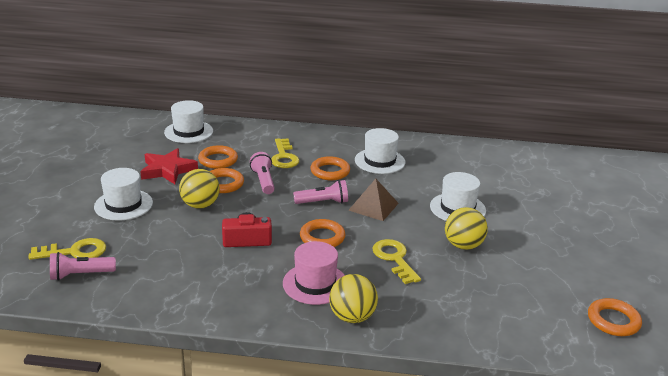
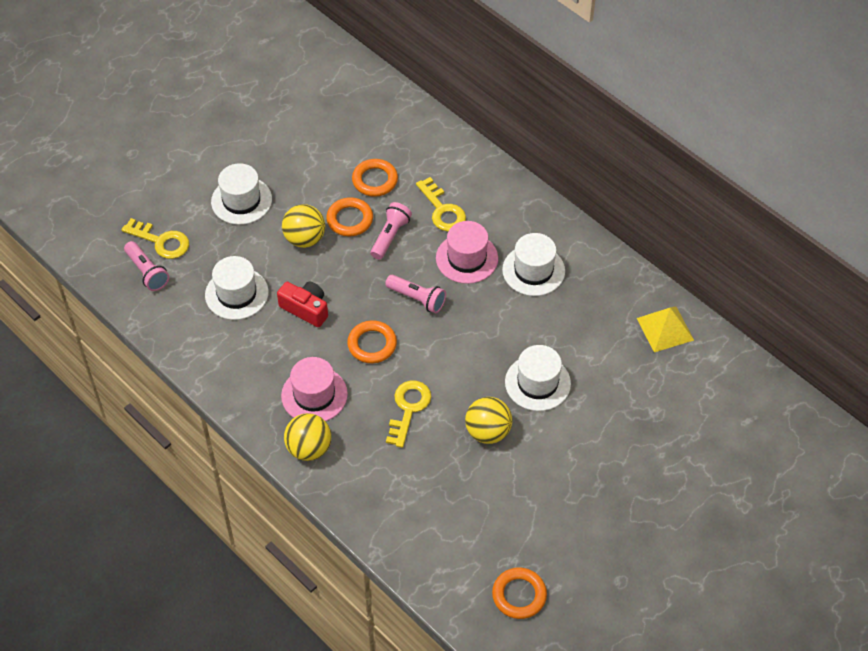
camera: 40 degrees right, 25 degrees up
pink flashlight [50,252,116,281] -> pink flashlight turned 150 degrees counterclockwise [124,241,169,291]
red star [140,148,198,184] -> none
white hat [164,100,213,143] -> white hat moved to [205,256,269,320]
yellow key [271,138,299,168] -> yellow key turned 60 degrees counterclockwise [416,177,466,231]
orange ring [311,156,350,180] -> pink hat [436,221,498,284]
brown pyramid [348,179,399,221] -> none
none -> yellow pyramid [637,306,694,352]

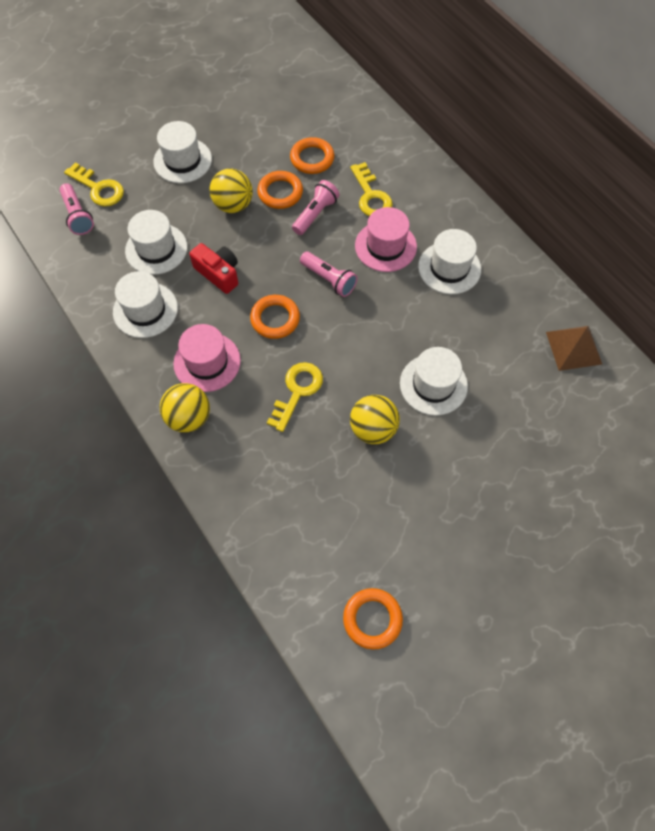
camera: 10 degrees right, 10 degrees up
yellow pyramid [637,306,694,352] -> brown pyramid [546,326,602,371]
none -> white hat [113,271,178,338]

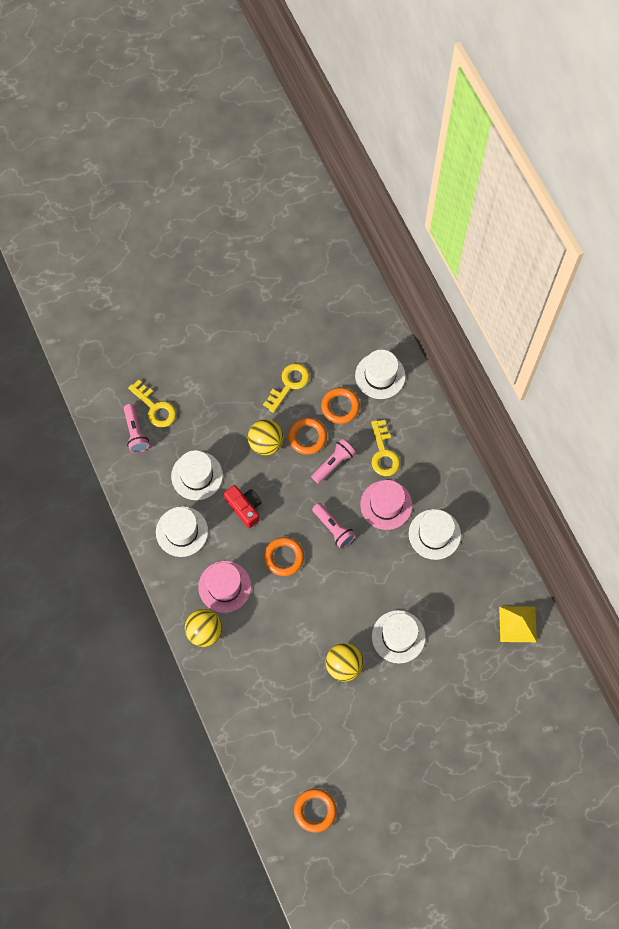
camera: 10 degrees right, 5 degrees up
white hat [153,121,212,183] -> white hat moved to [355,350,406,399]
yellow key [267,362,323,432] -> yellow key moved to [263,363,310,413]
brown pyramid [546,326,602,371] -> yellow pyramid [499,606,537,642]

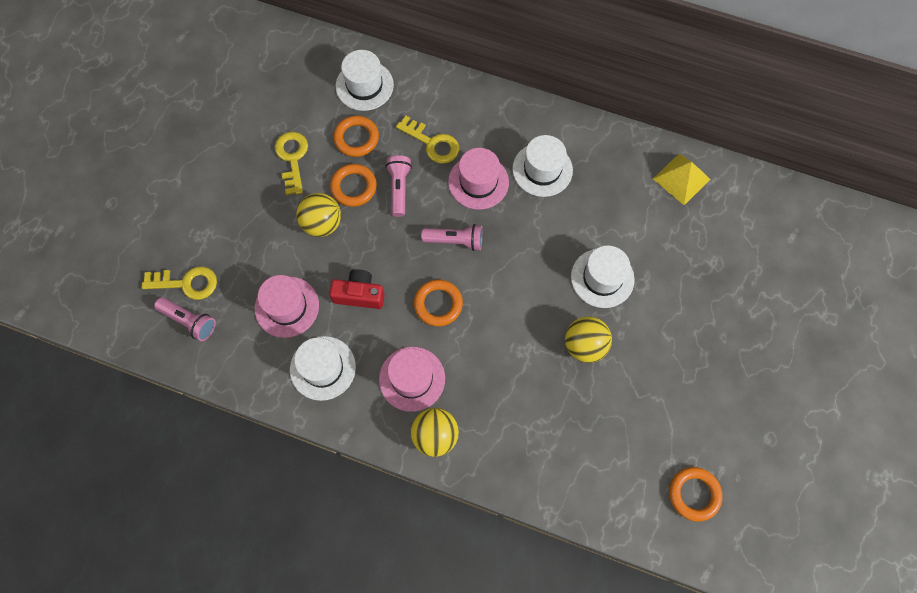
camera: 45 degrees left, 0 degrees up
white hat [171,450,223,500] -> pink hat [255,275,319,338]

